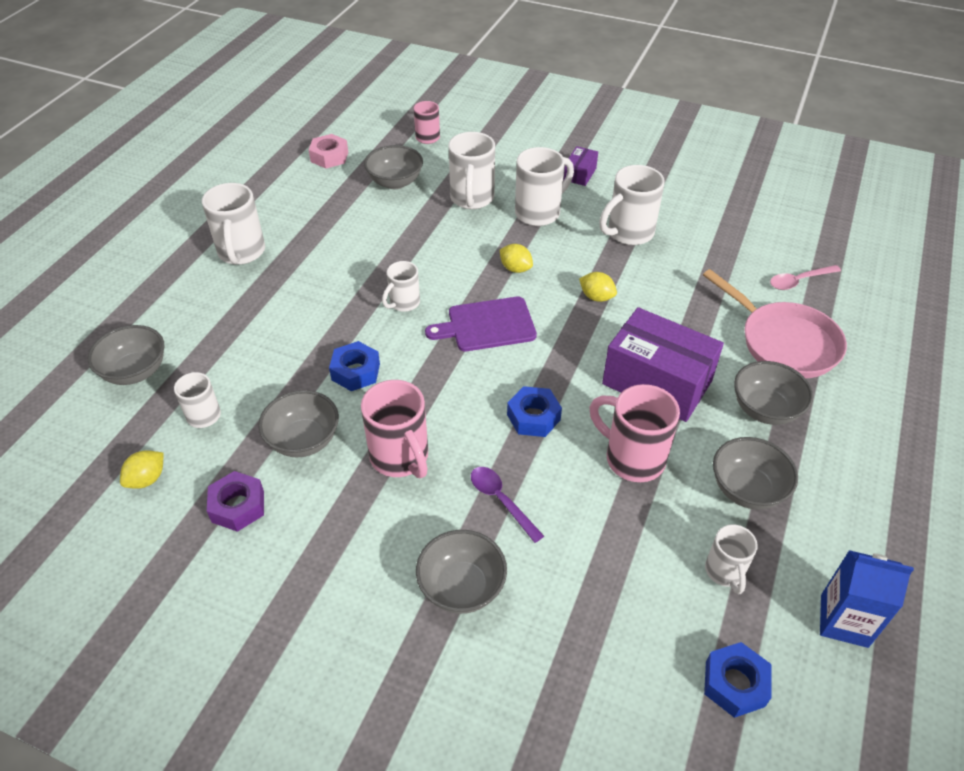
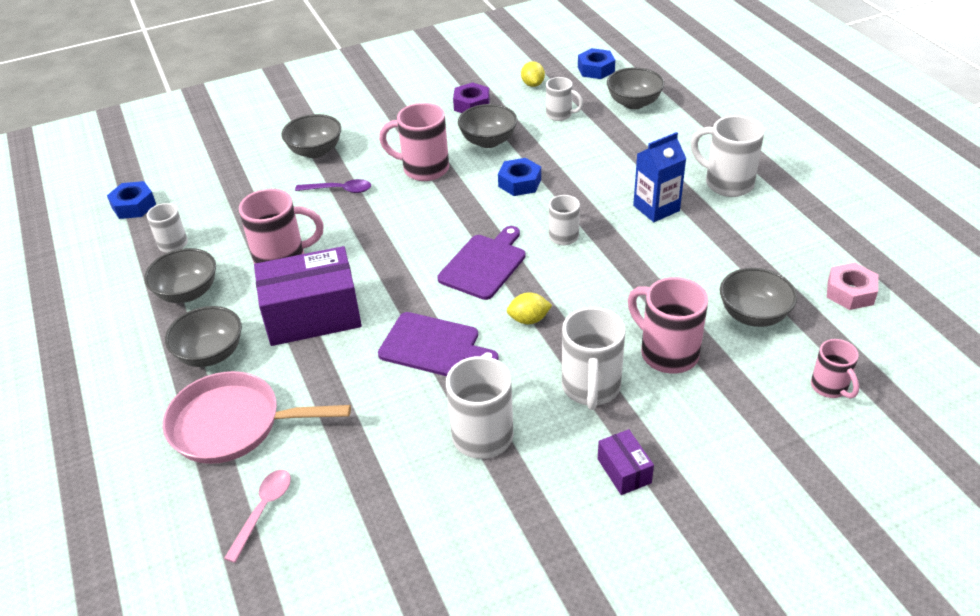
camera: 135 degrees right, 5 degrees down
white mug [448,132,495,209] -> pink mug [628,277,708,374]
blue nut [507,386,562,437] -> blue nut moved to [578,48,615,79]
yellow lemon [579,272,617,302] -> purple cutting board [378,312,499,376]
blue carton [820,550,914,648] -> blue carton moved to [633,132,686,222]

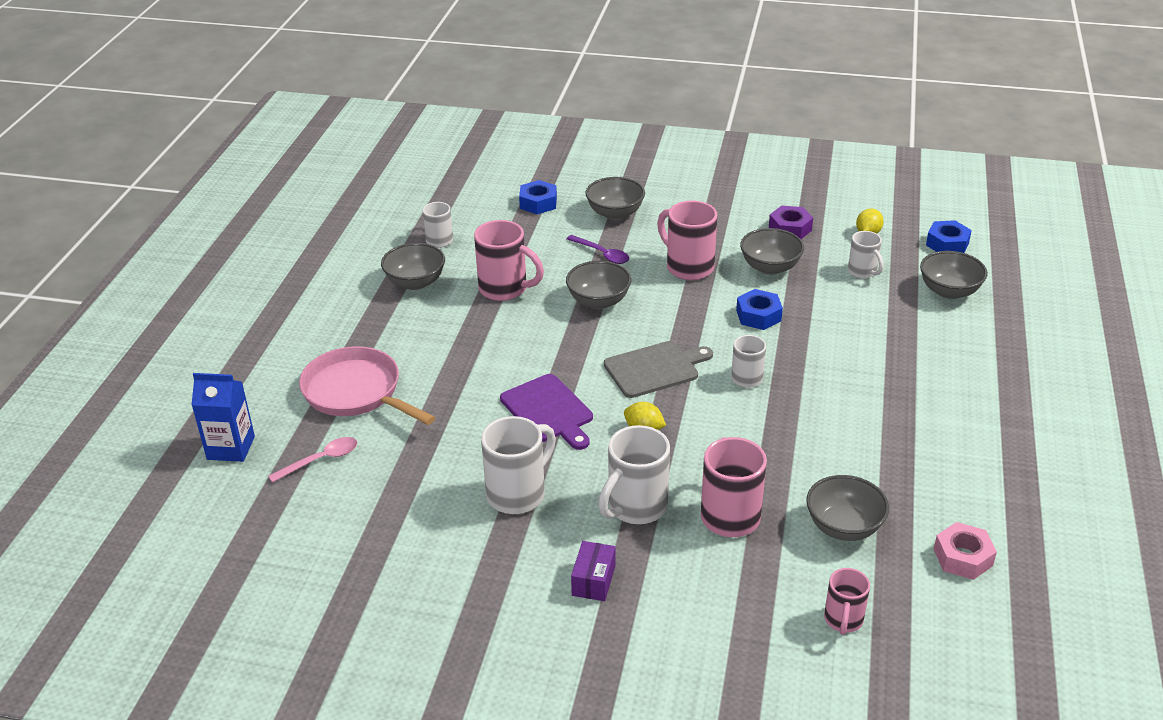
camera: 35 degrees right, 5 degrees down
blue nut [107,181,156,219] -> blue nut moved to [519,180,557,214]
grey bowl [165,306,242,367] -> grey bowl moved to [566,261,631,309]
purple box [254,246,362,346] -> none
purple cutting board [437,226,526,300] -> grey cutting board [604,341,713,398]
blue carton [633,132,686,222] -> blue carton moved to [192,373,255,462]
white mug [691,115,764,197] -> none

